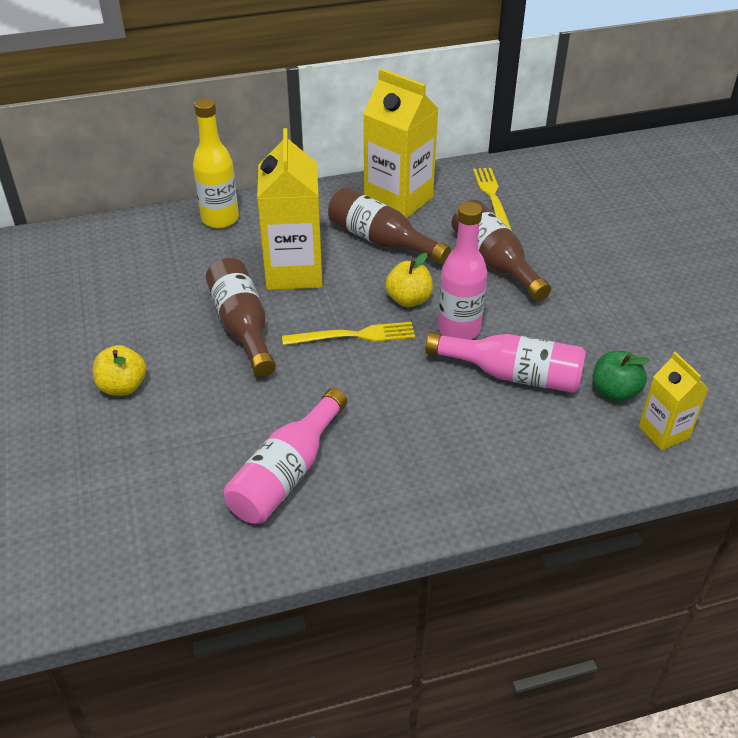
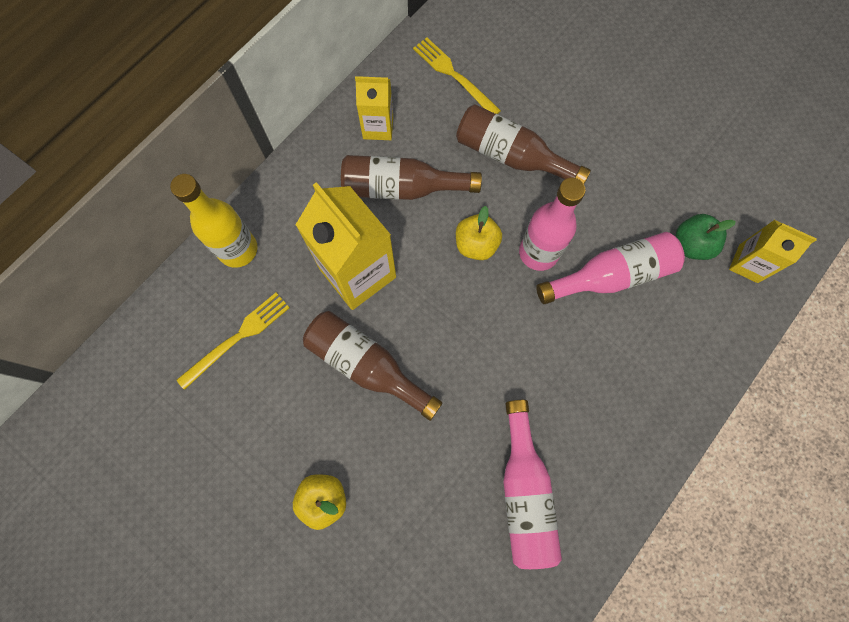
camera: 35 degrees left, 30 degrees up
yellow fork [282,322,415,345] -> yellow fork moved to [176,293,290,390]
yellow carton [363,69,439,218] -> yellow carton [355,76,393,140], size x0.55

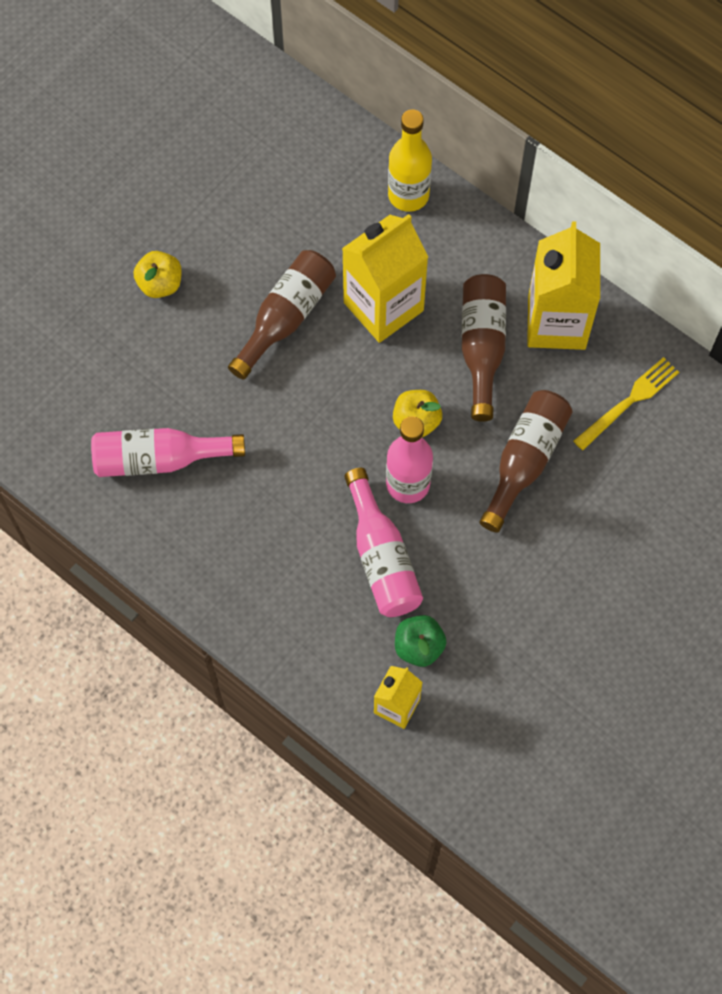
camera: 90 degrees right, 5 degrees down
yellow fork [176,293,290,390] -> none
yellow carton [355,76,393,140] -> yellow carton [527,221,600,350], size x1.80

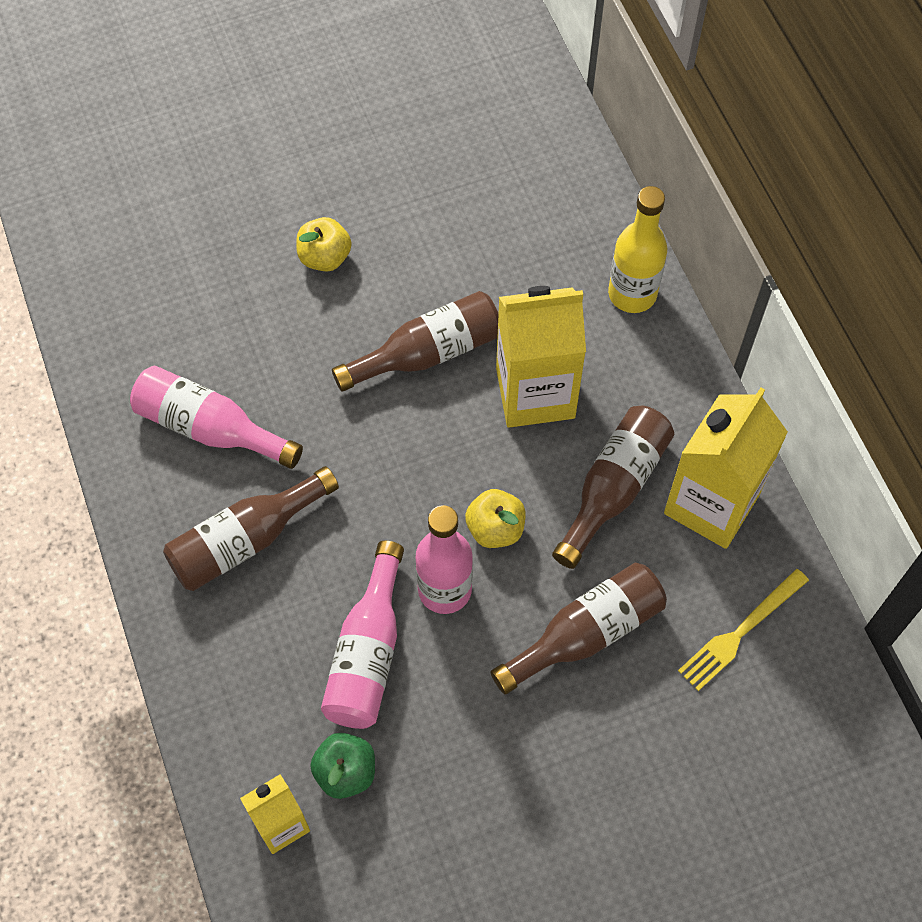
camera: 30 degrees right, 5 degrees down
yellow fork [574,357,679,450] -> yellow fork turned 150 degrees clockwise [678,569,809,691]
none -> brown bottle [163,466,339,591]

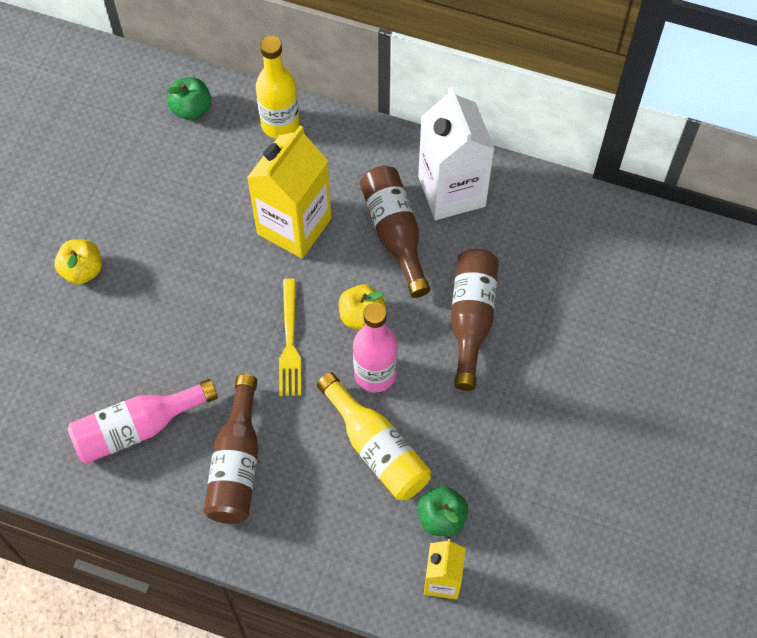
camera: 50 degrees left, 0 degrees up
pink bottle [321,541,404,729] -> yellow bottle [317,372,431,500]
brown bottle [332,291,499,392] -> none
yellow carton [664,387,788,549] -> white carton [418,86,495,220]
yellow fork [678,569,809,691] -> yellow fork moved to [279,278,301,396]
none -> green apple [167,77,211,120]

